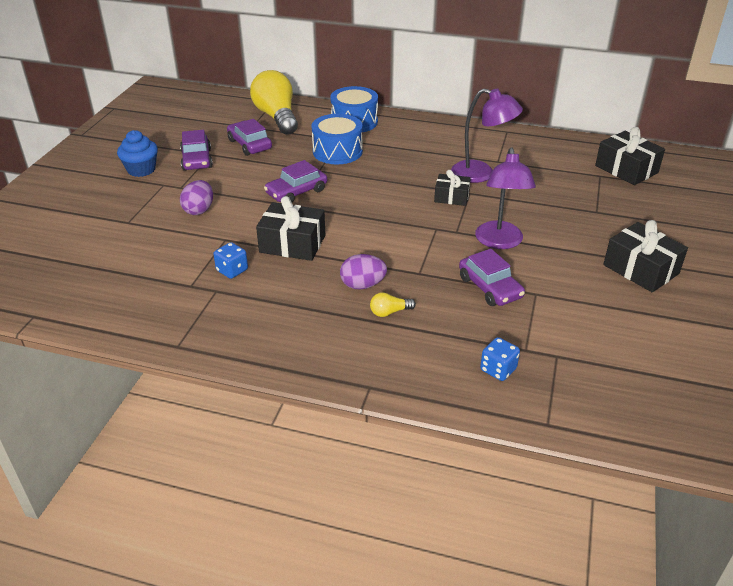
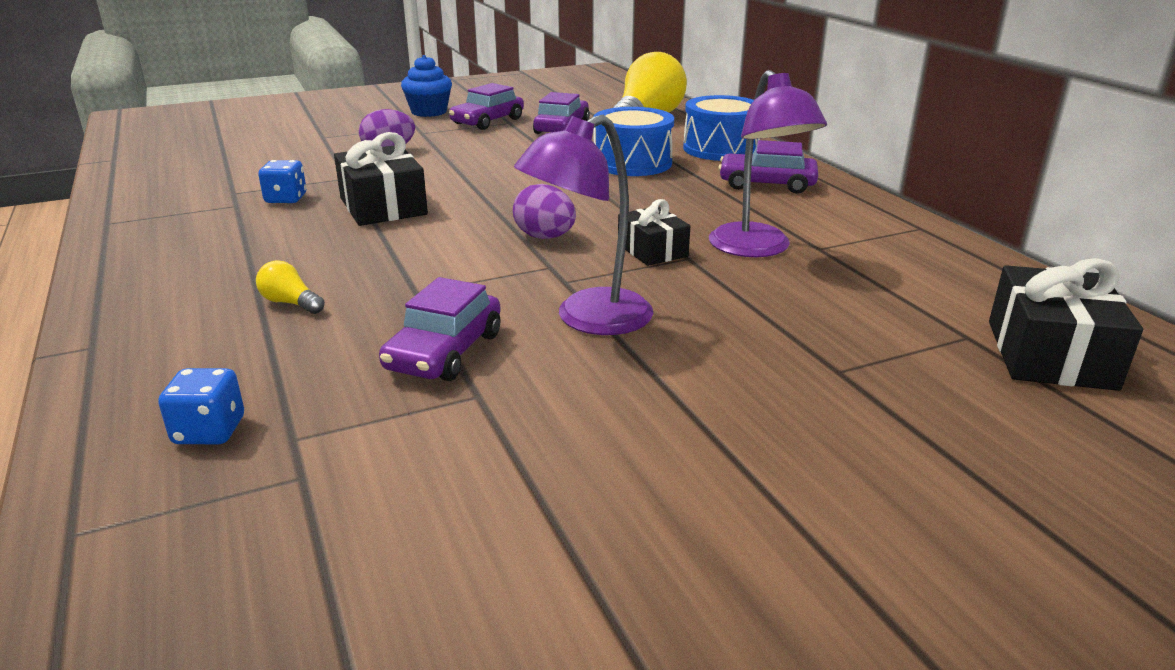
camera: 50 degrees right, 10 degrees down
purple car [264,160,327,203] -> purple car moved to [719,140,818,194]
purple egg [340,254,387,290] -> purple egg moved to [513,184,576,239]
black gift [603,220,688,292] -> none

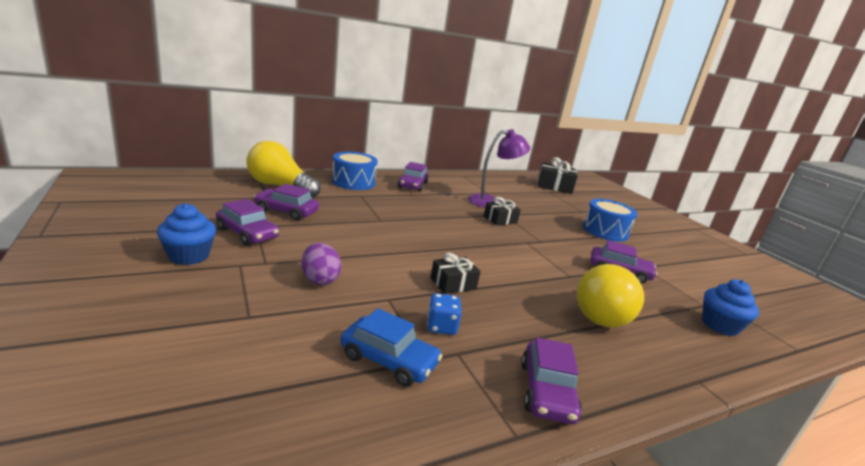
camera: 95 degrees left, 5 degrees down
blue dice [158,368,244,444] -> blue cupcake [702,279,759,336]
yellow light bulb [256,260,325,314] -> yellow light bulb [577,264,644,328], size x2.50
black gift [334,132,428,226] -> black gift [431,253,481,294], size x0.63
purple egg [513,184,576,239] -> none
purple lamp [514,115,653,335] -> none
blue drum [593,107,674,176] -> blue drum moved to [583,199,637,242]
none -> blue car [341,308,442,387]
none -> purple car [521,337,582,424]

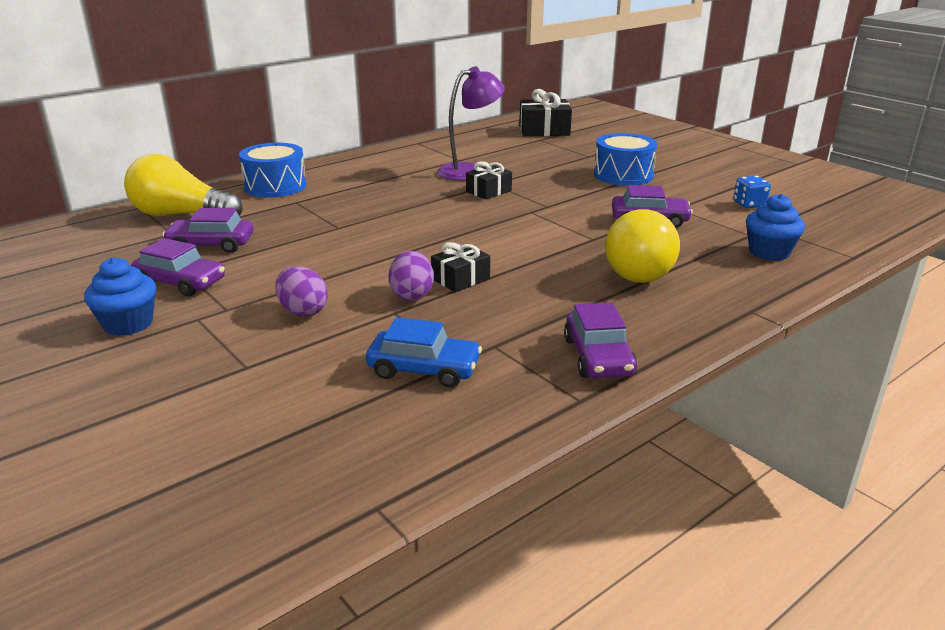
camera: 10 degrees left, 5 degrees up
purple car [398,162,429,192] -> none
blue dice [427,293,462,335] -> blue dice moved to [734,176,771,208]
none -> purple egg [389,251,434,301]

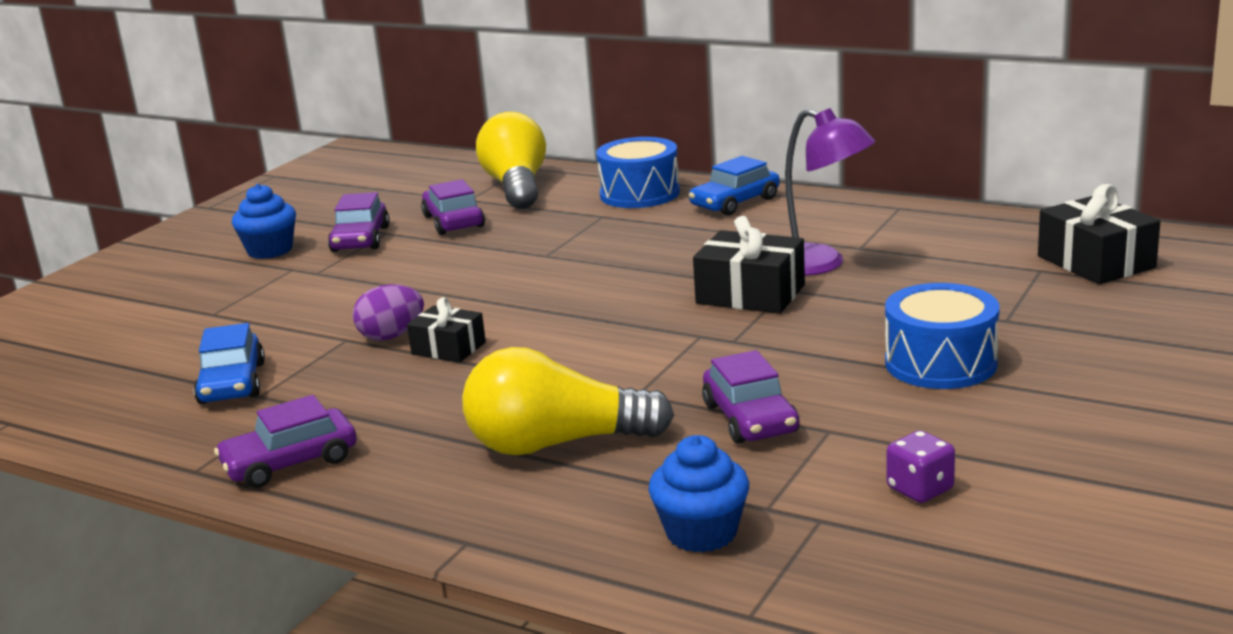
camera: 70 degrees right, 5 degrees down
purple egg [275,266,328,317] -> none
black gift [466,161,512,200] -> black gift [693,216,805,314], size x1.60
blue dice [734,176,771,208] -> purple dice [887,430,955,503]
none -> blue car [689,156,780,216]

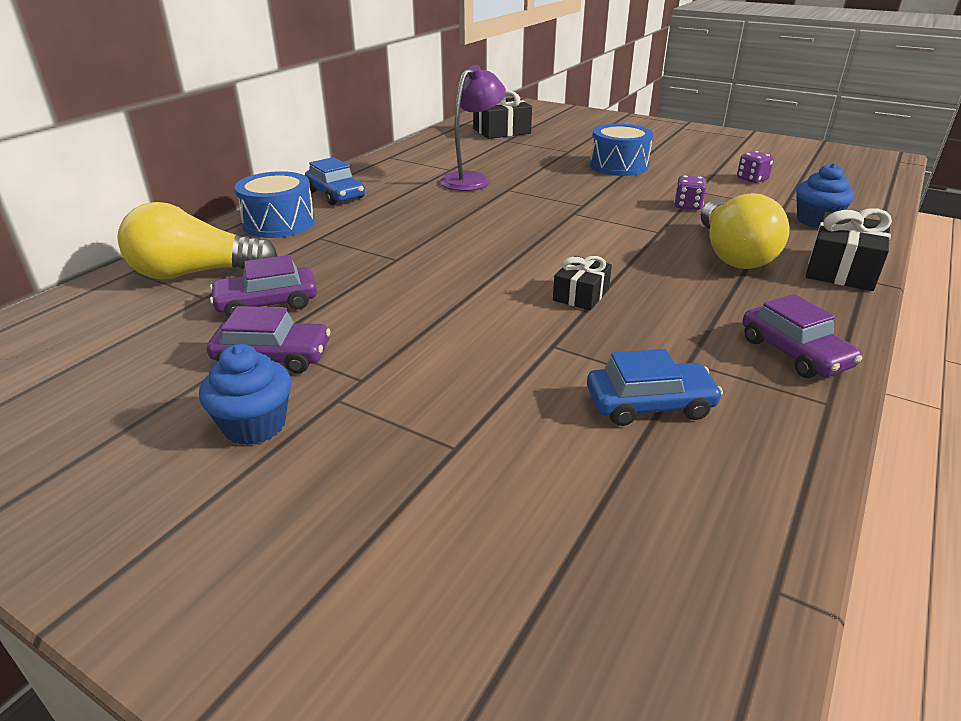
camera: 90 degrees left, 10 degrees up
purple egg [353,284,424,341] -> none
black gift [693,216,805,314] -> black gift moved to [806,208,892,291]
purple car [702,350,799,444] -> purple dice [674,175,706,210]

